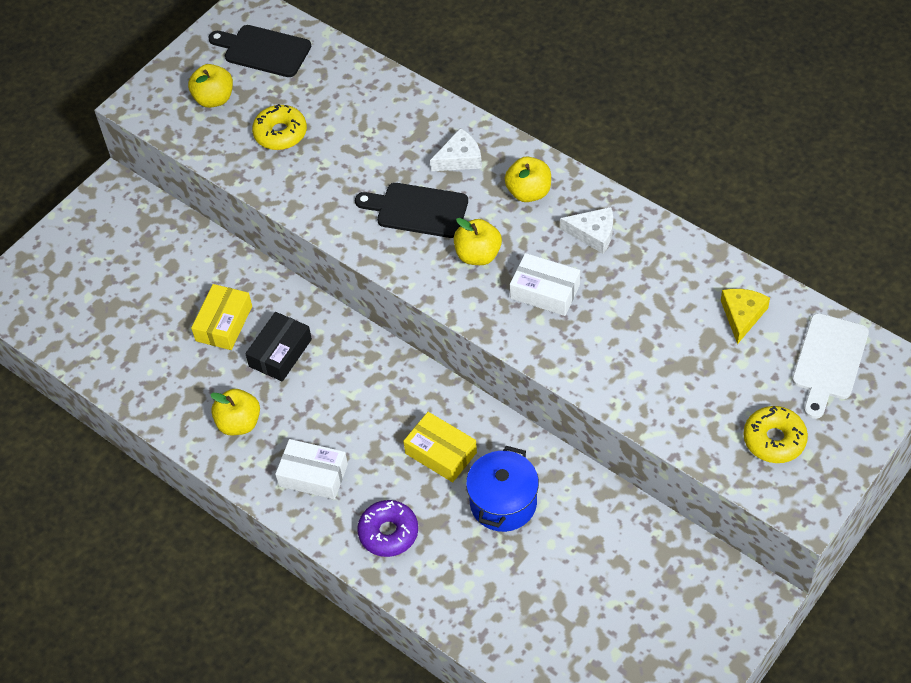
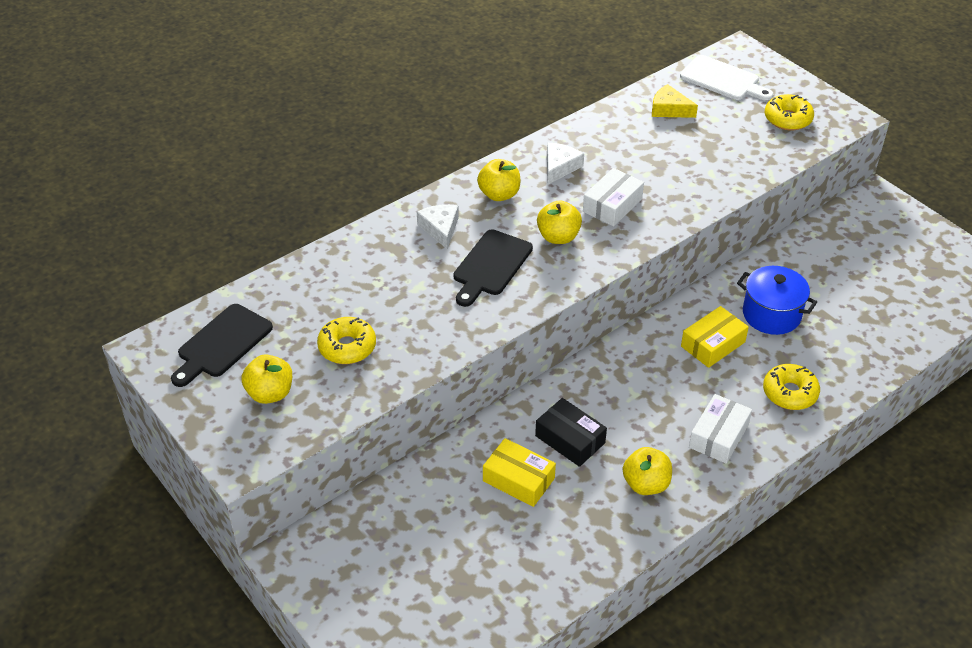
camera: 80 degrees left, 10 degrees down
purple donut [357,500,418,557] -> yellow donut [763,364,820,410]

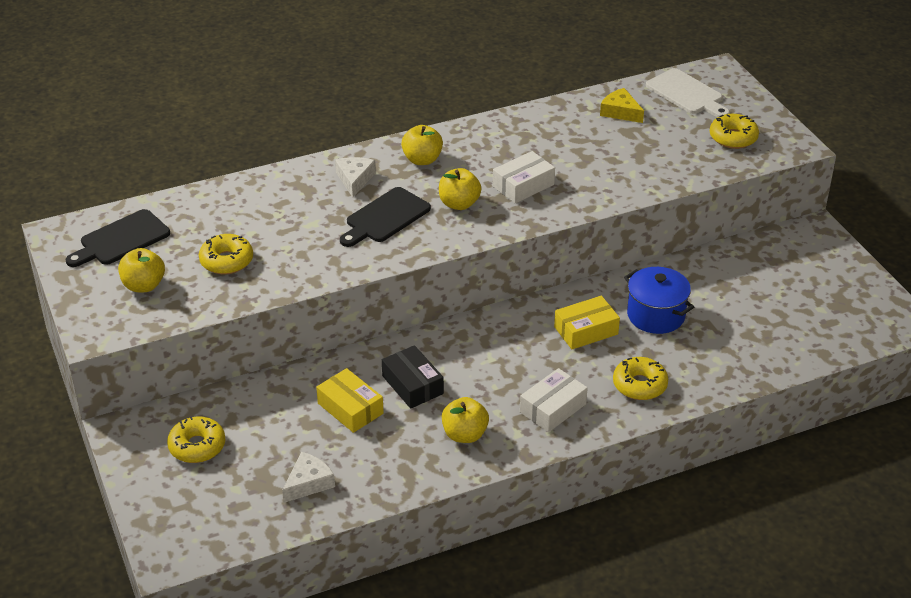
camera: 15 degrees right, 5 degrees down
white cheese [547,143,584,184] -> white cheese moved to [282,452,335,503]
none -> yellow donut [167,416,225,463]

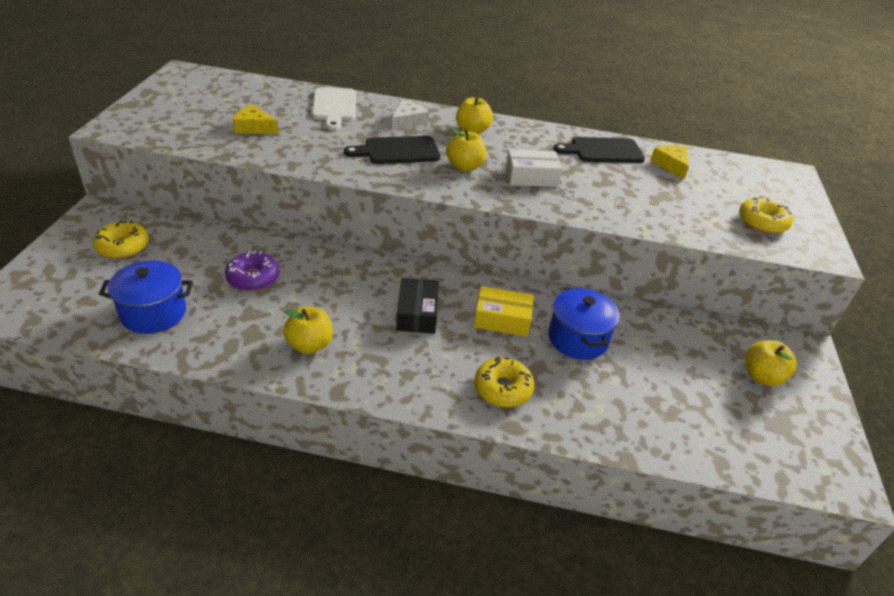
camera: 30 degrees right, 0 degrees up
black cutting board [66,209,170,267] -> black cutting board moved to [553,137,645,163]
yellow apple [118,248,165,293] -> yellow apple moved to [745,340,797,386]
yellow donut [199,234,253,274] -> yellow cheese [233,105,279,134]
white cheese [282,452,335,503] -> blue pot [99,260,193,334]
yellow box [316,368,384,433] -> purple donut [225,251,279,291]
black box [382,345,444,409] -> black box moved to [396,278,439,334]
white box [520,368,588,432] -> none
white cutting board [646,68,730,117] -> white cutting board moved to [312,87,356,131]

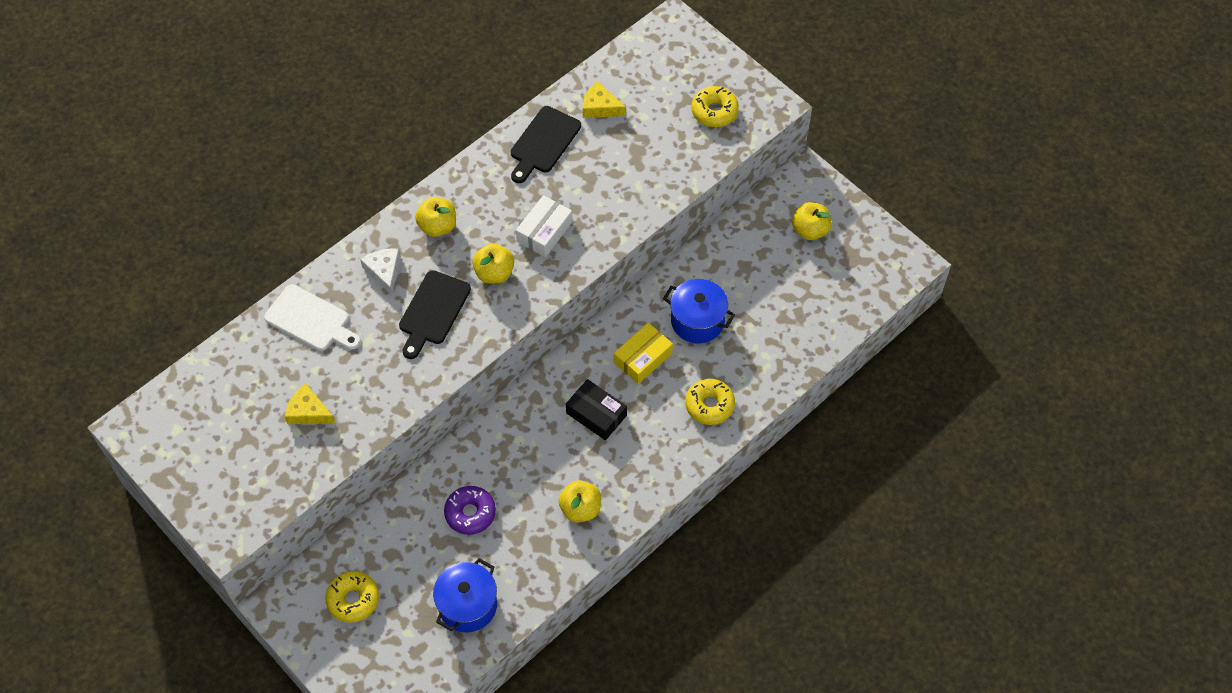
camera: 50 degrees left, 20 degrees up
yellow cheese [233,105,279,134] -> yellow cheese turned 60 degrees clockwise [285,383,335,424]

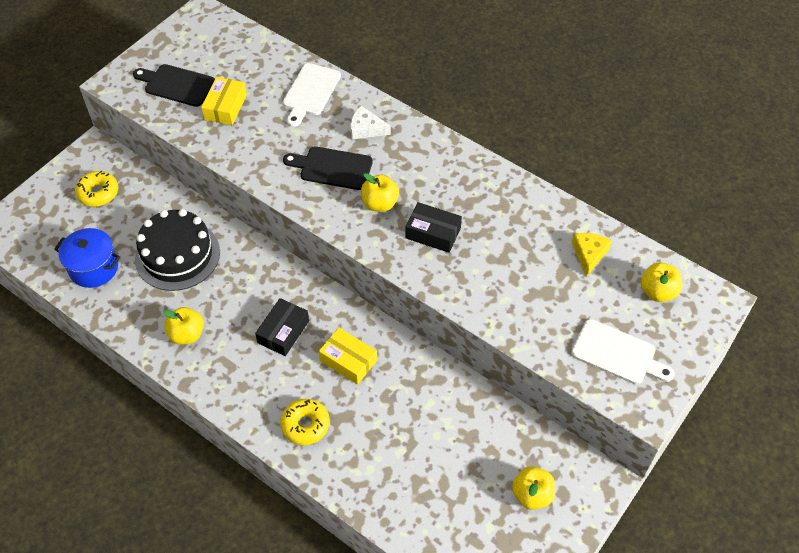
camera: 80 degrees right, 5 degrees down
yellow cheese [285,383,335,424] -> yellow box [201,77,247,125]
white cheese [360,248,401,295] -> white cheese turned 135 degrees counterclockwise [350,106,391,140]
yellow apple [415,197,456,237] -> yellow apple moved to [641,262,682,302]
purple donut [444,486,496,535] -> black cake [135,209,220,291]
black cutting board [511,106,581,183] -> black cutting board moved to [133,64,215,107]
white box [516,195,573,257] -> black box [406,202,462,253]
blue pot [663,279,735,343] -> none
yellow donut [691,86,739,127] -> white cutting board [571,319,675,384]

